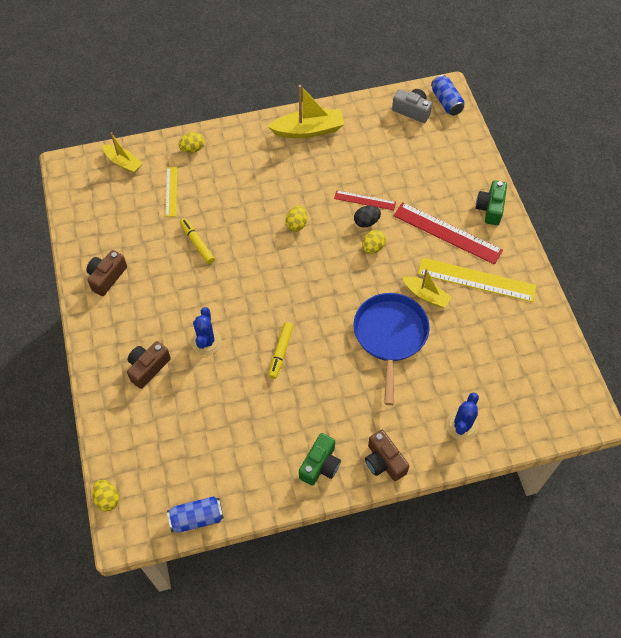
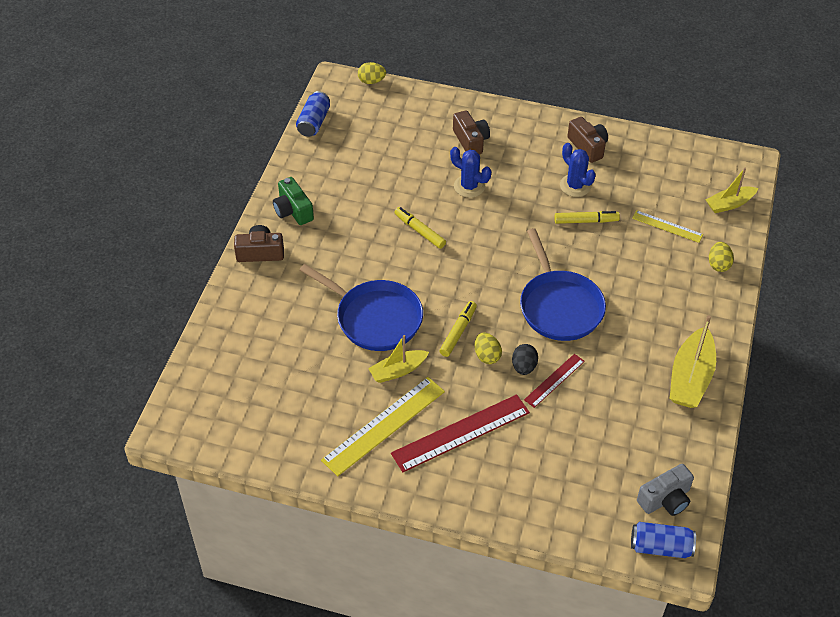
camera: 120 degrees right, 10 degrees down
yellow egg [286,206,307,232] -> blue pan [520,228,606,341]
blue cactus [446,393,479,440] -> blue cactus moved to [560,143,596,197]
green camera [476,180,507,225] -> none
none -> yellow marker [439,301,477,357]

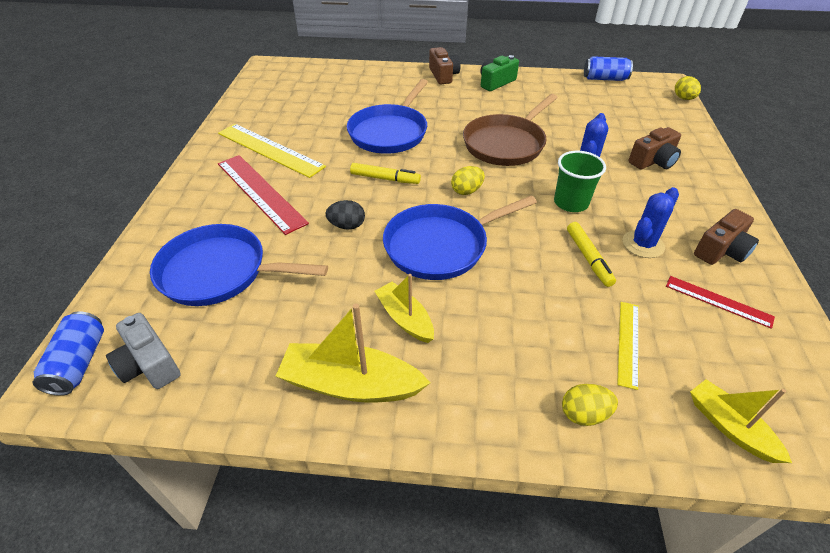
camera: 80 degrees right, 5 degrees down
yellow boat [368,335,429,383] -> yellow boat moved to [374,274,434,343]
yellow marker [394,207,446,249] -> brown pan [463,94,558,166]
yellow egg [475,332,502,364] -> yellow egg moved to [451,166,485,195]
red ruler [524,354,585,408] -> red ruler moved to [666,276,775,329]
none -> blue pan [150,224,328,306]
none -> green cup [554,151,606,212]

